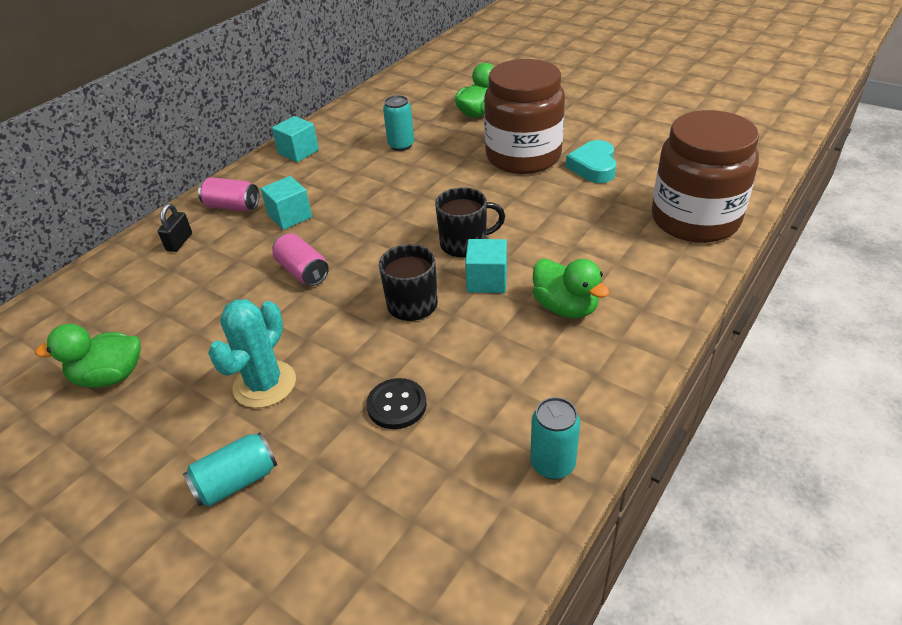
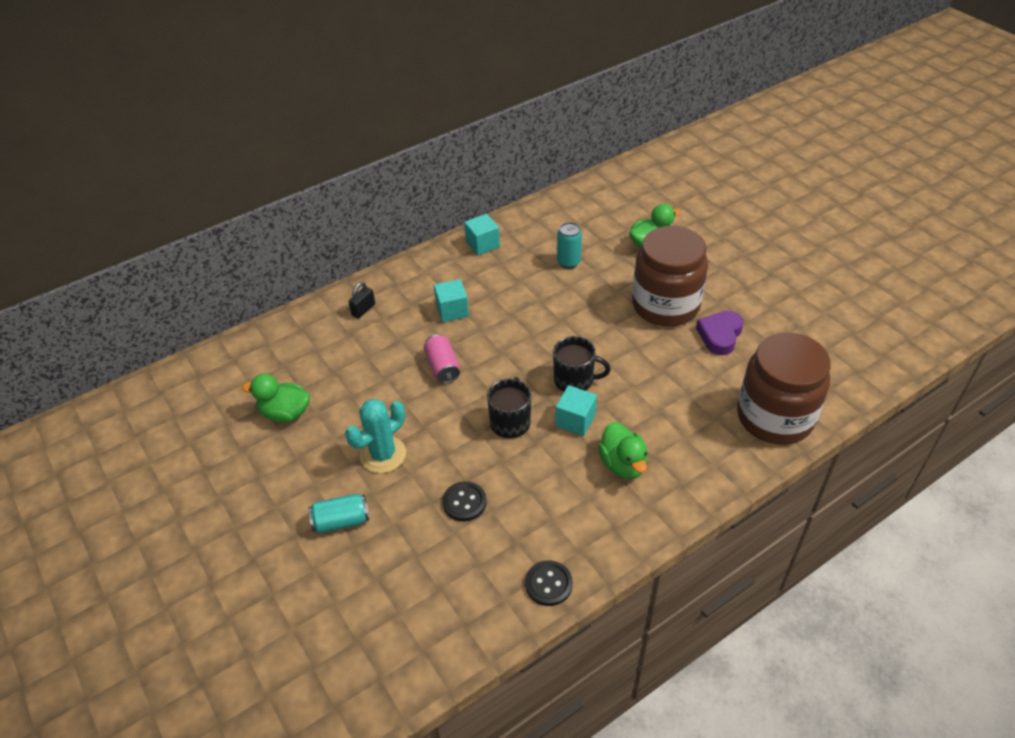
camera: 20 degrees right, 5 degrees up
pink can [198,177,259,211] -> none
turquoise can [530,397,581,479] -> black button [525,560,573,606]
turquoise heart [566,140,616,183] -> purple heart [696,311,744,355]

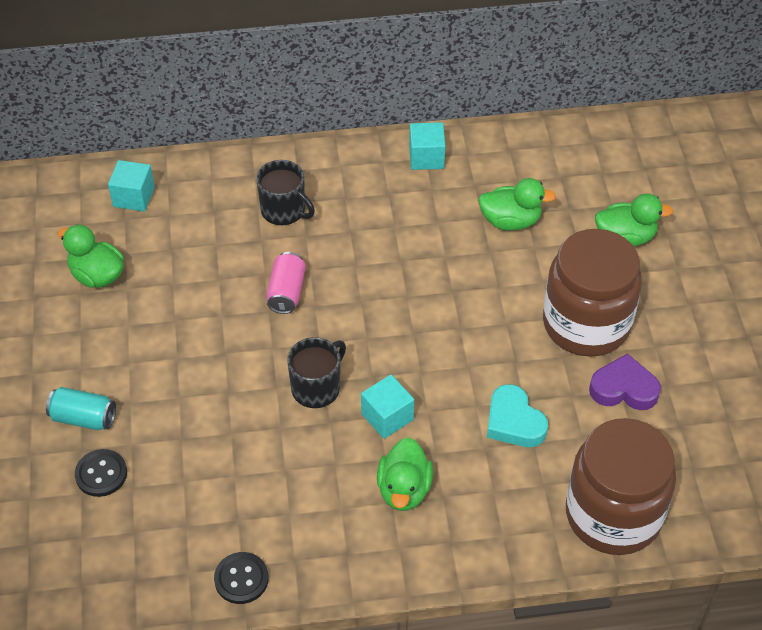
camera: 25 degrees right, 5 degrees up
turquoise cactus [345,399,406,473] -> none
black padlock [349,282,375,319] -> none
turquoise cube [434,279,469,322] -> turquoise cube moved to [108,160,155,212]
black button [442,481,487,521] -> black button moved to [75,449,127,497]
black mug [553,336,611,392] -> black mug moved to [256,160,315,225]
turquoise can [557,222,582,269] -> green duck [478,178,556,230]
purple heart [696,311,744,355] -> purple heart turned 45 degrees clockwise [589,353,661,410]
none -> turquoise heart [487,384,548,447]

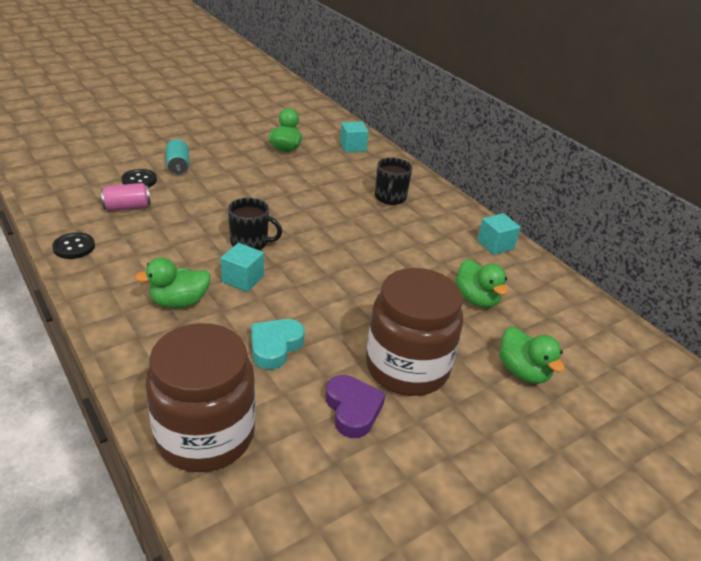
camera: 60 degrees right, 15 degrees down
pink can [266,252,306,314] -> pink can moved to [101,183,151,211]

